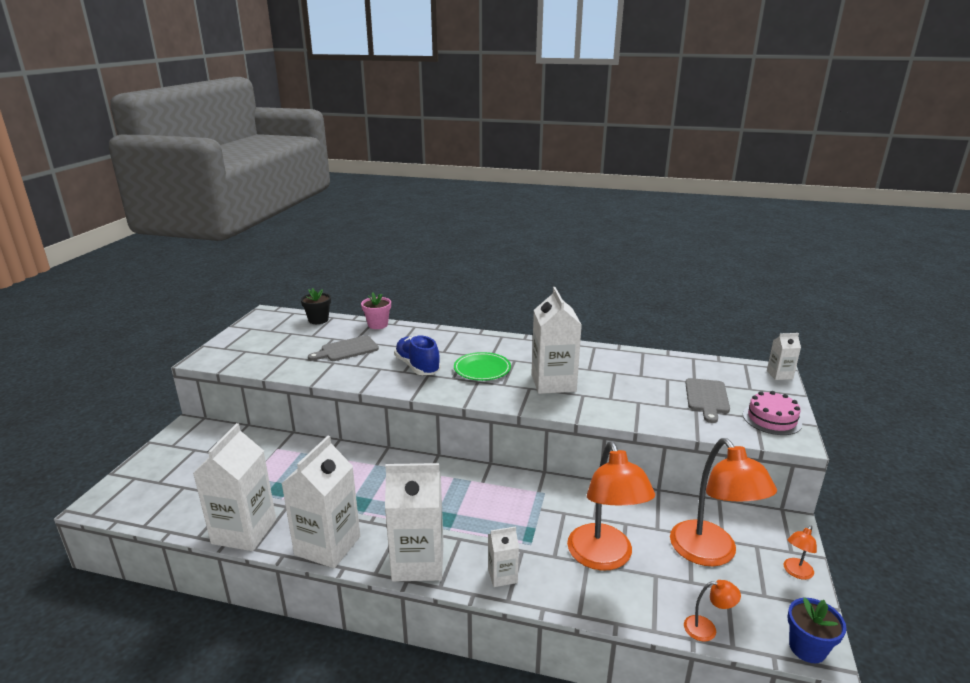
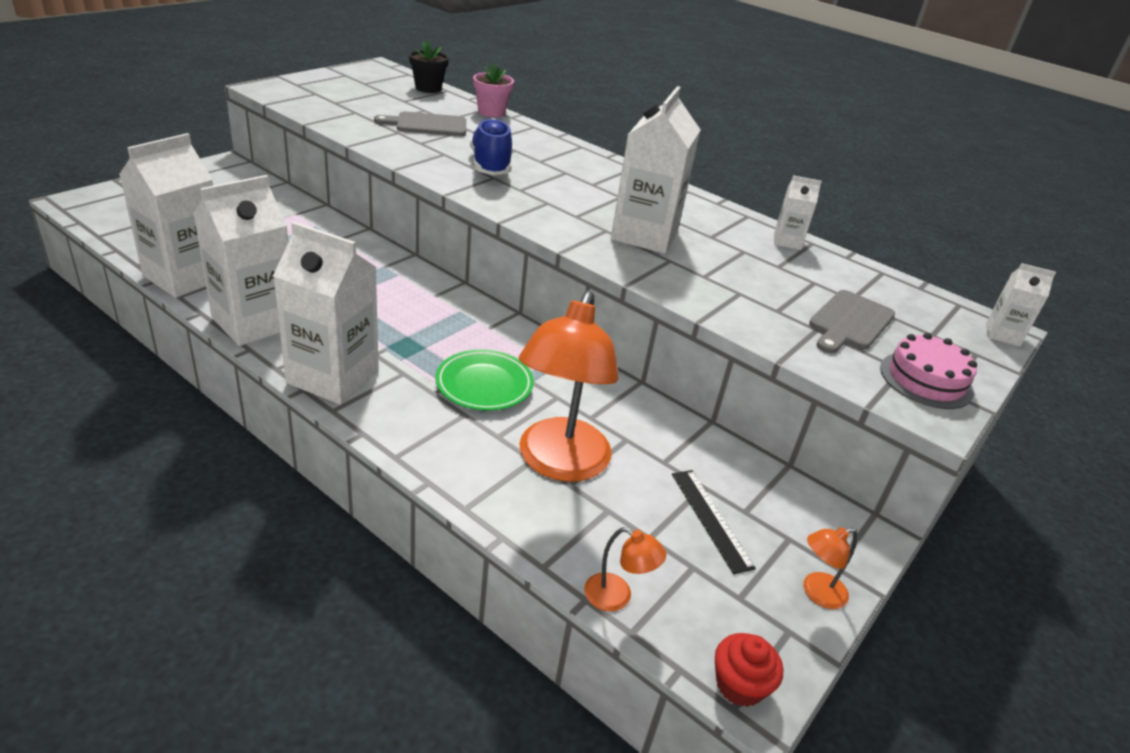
camera: 20 degrees right, 10 degrees up
green plate [454,352,511,381] -> green plate moved to [436,349,534,411]
white carton [488,526,519,587] -> white carton moved to [774,175,822,250]
orange lamp [670,438,777,566] -> black ruler [672,470,756,574]
blue flower pot [787,597,846,663] -> red cupcake [715,633,783,707]

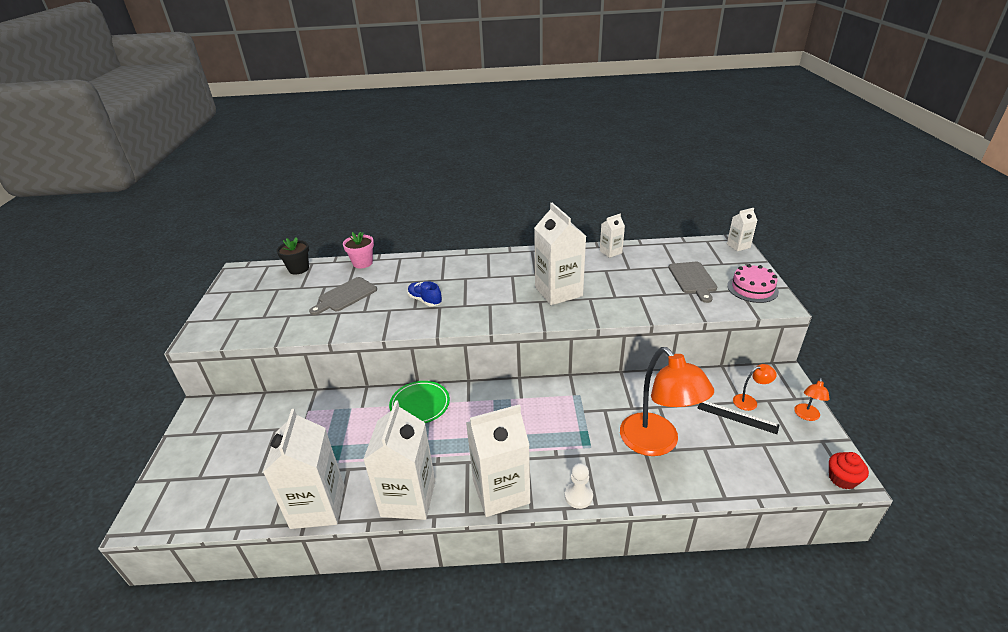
camera: 35 degrees left, 0 degrees up
green plate [436,349,534,411] -> green plate moved to [389,381,450,423]
blue shoe [470,118,512,175] -> blue shoe [407,281,442,306], size x0.64
orange lamp [584,527,666,611] -> orange lamp moved to [733,364,777,411]
none -> white pawn [565,463,593,509]

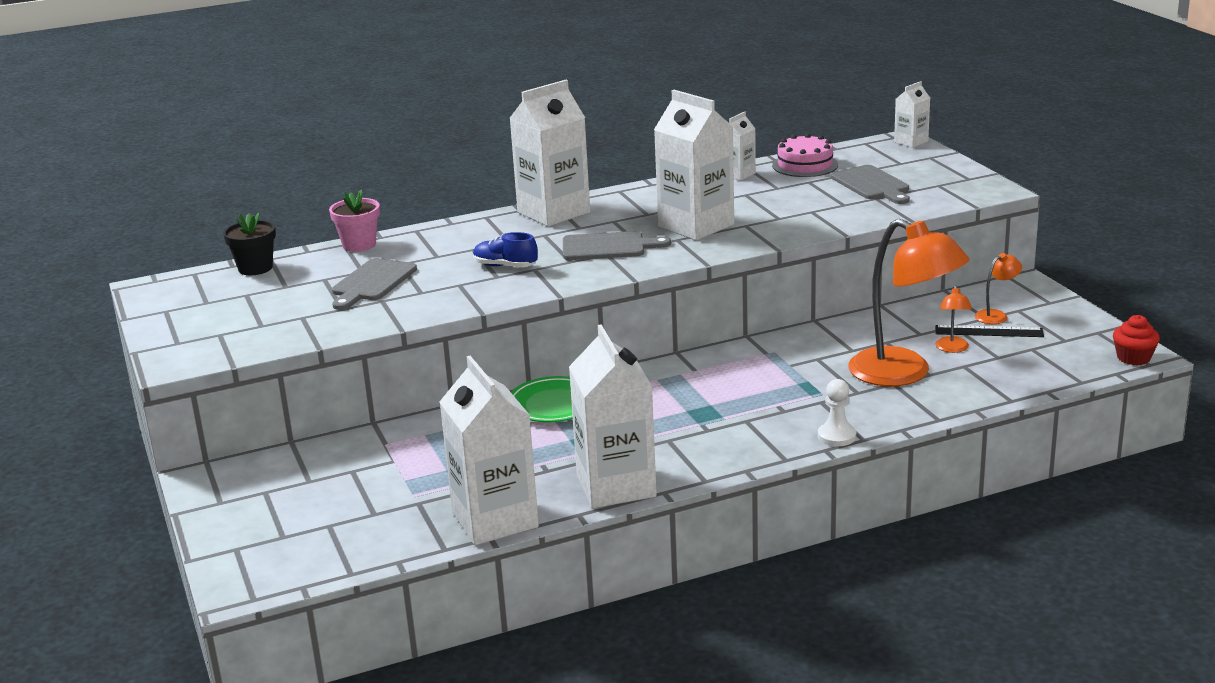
camera: 20 degrees left, 10 degrees down
white carton [466,404,530,517] -> white carton moved to [510,80,590,227]
pink cake [727,264,779,303] -> pink cake moved to [772,133,838,177]
orange lamp [794,378,829,421] -> orange lamp moved to [935,285,972,353]
none -> grey cutting board [563,231,671,260]

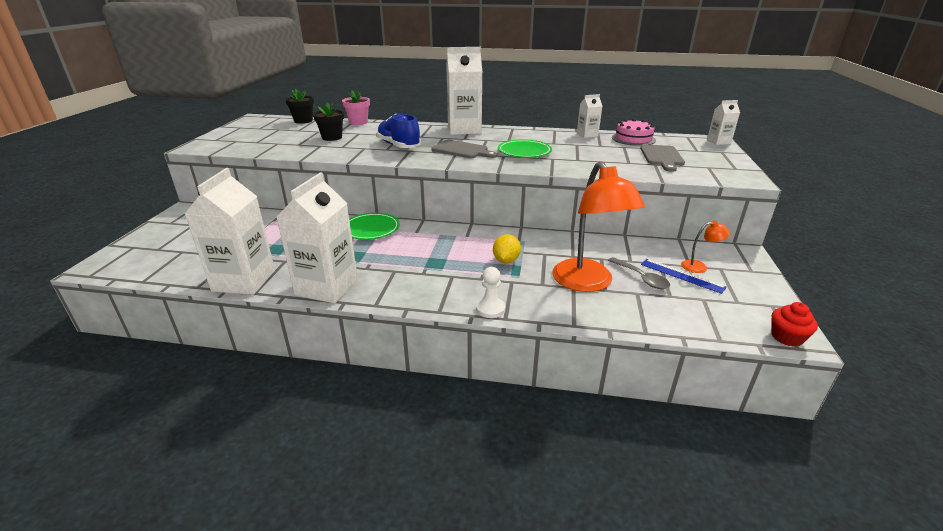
camera: 30 degrees right, 5 degrees up
grey cutting board [332,258,417,310] -> black flower pot [313,103,344,141]
blue shoe [473,232,538,267] -> blue shoe [376,114,421,148], size x1.55
white carton [654,90,734,240] -> green plate [498,139,552,158]
orange lamp [935,285,972,353] -> grey spoon [608,257,670,289]
black ruler [935,325,1044,337] -> blue ruler [641,259,727,294]
none -> yellow lemon [493,234,521,263]

